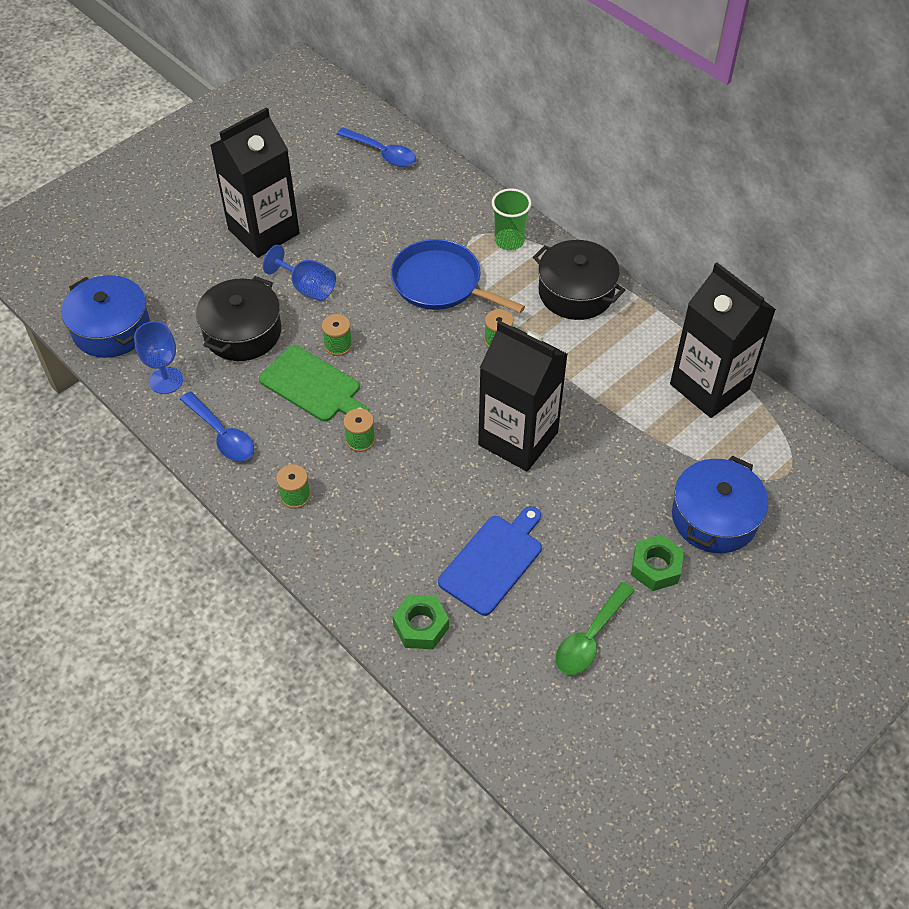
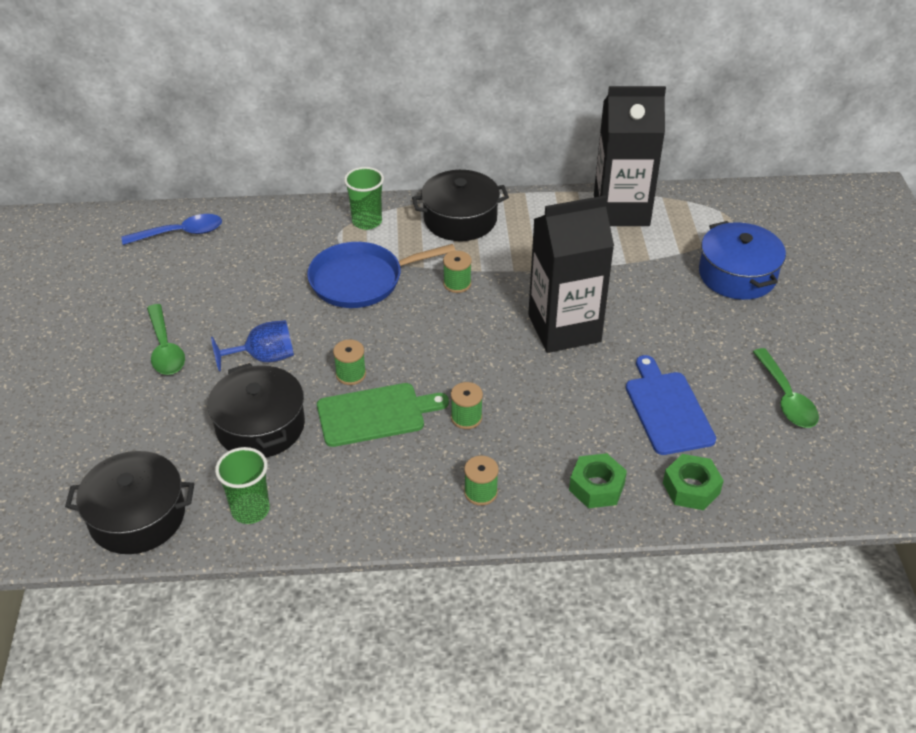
camera: 50 degrees left, 10 degrees down
blue pot [61,275,150,358] -> black pot [65,451,194,554]
blue goblet [134,321,183,394] -> green cup [215,447,270,524]
blue spoon [180,392,254,461] -> none
black carton [210,107,300,258] -> green spoon [147,304,185,375]
green nut [631,535,684,591] -> green nut moved to [569,453,627,508]

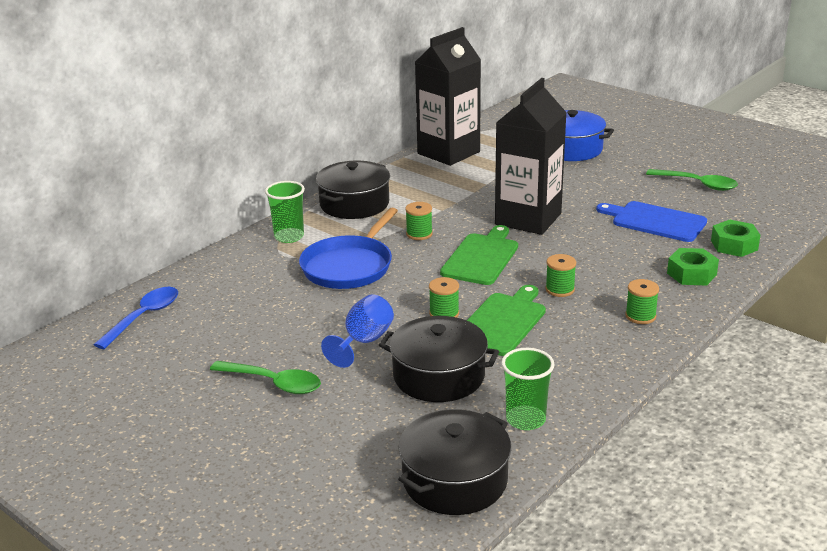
camera: 45 degrees left, 15 degrees down
none -> green cutting board [440,225,518,285]

